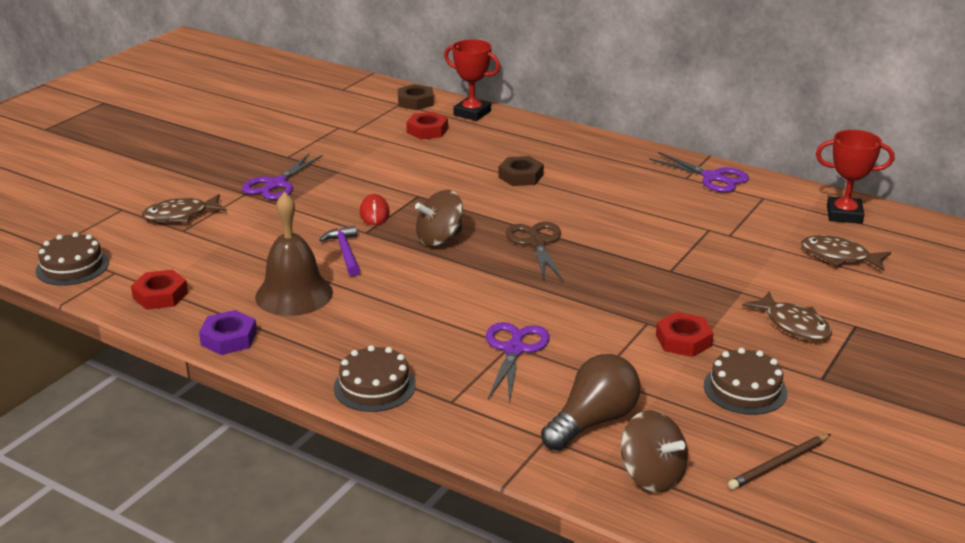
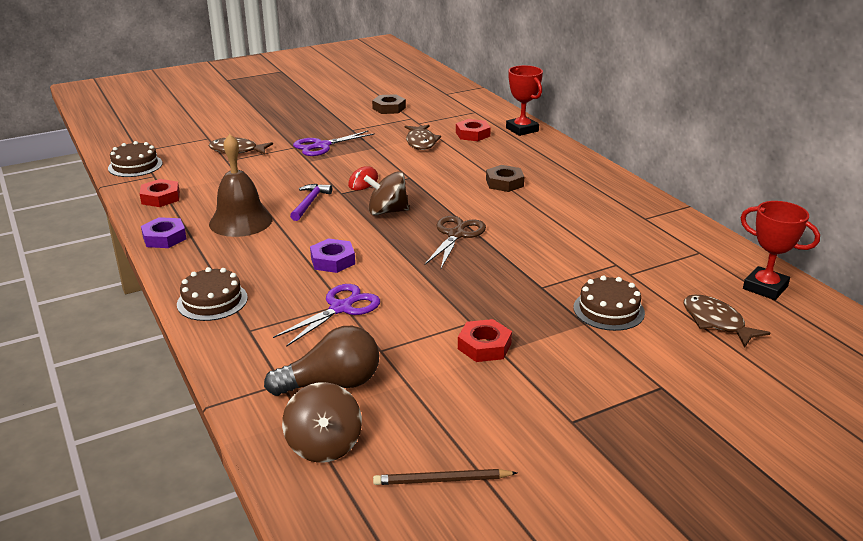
camera: 30 degrees right, 0 degrees up
brown nut [398,84,434,110] -> brown nut moved to [372,94,406,114]
purple scissors [649,152,749,193] -> none
brown cake [704,348,787,415] -> brown cake moved to [574,275,645,331]
brown fish [742,291,832,341] -> brown fish moved to [404,125,441,150]
none -> purple nut [310,238,355,273]

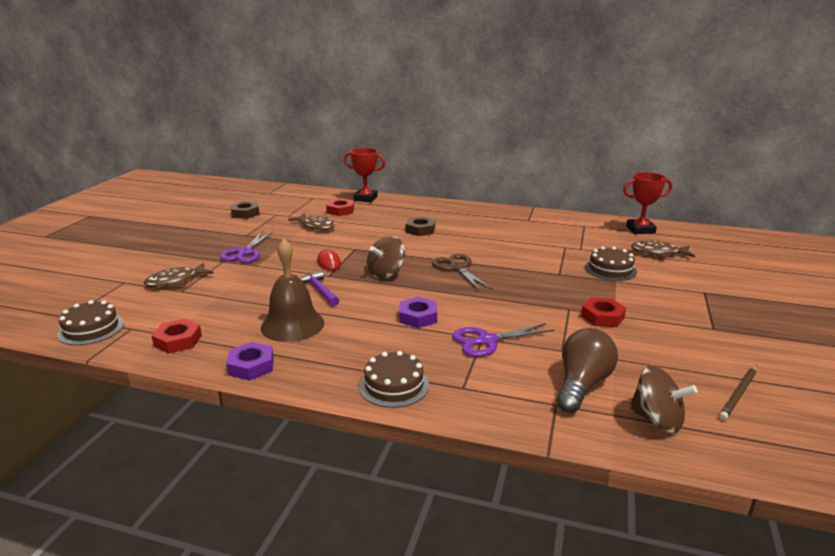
camera: 45 degrees left, 5 degrees down
purple scissors [273,284,380,347] -> purple scissors turned 105 degrees counterclockwise [452,323,555,357]

